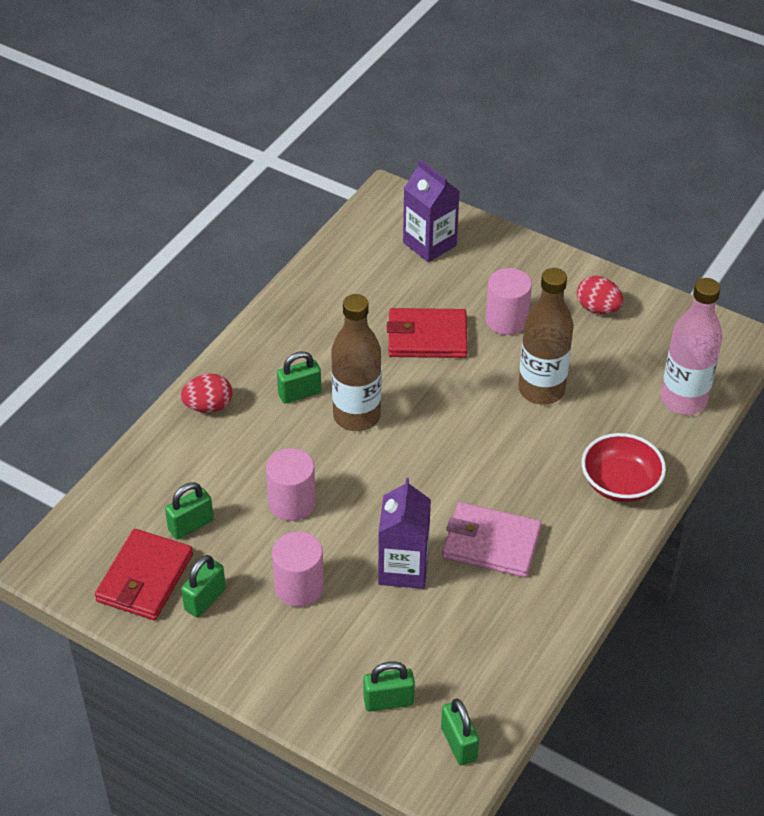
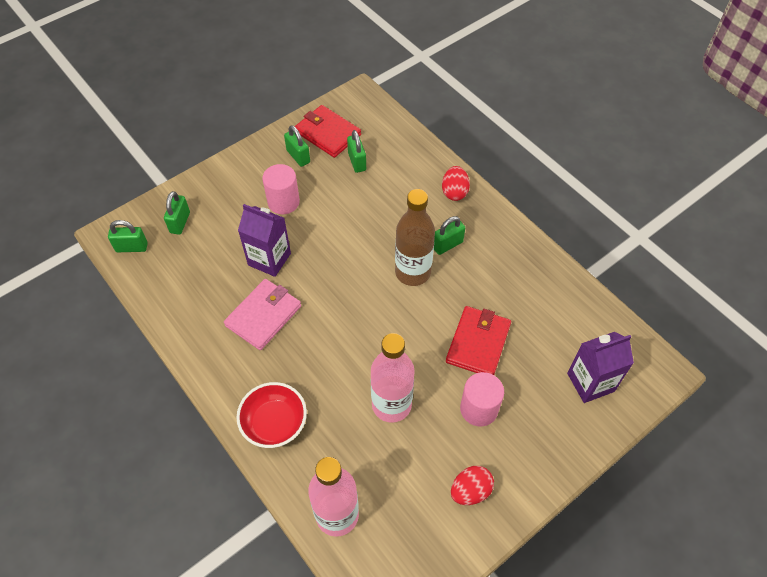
camera: 110 degrees right, 10 degrees up
pink cylinder [266,448,316,521] -> none
green padlock [277,351,321,404] -> green padlock turned 60 degrees clockwise [434,216,465,255]
brown bottle [518,268,574,405] -> pink bottle [371,333,415,423]

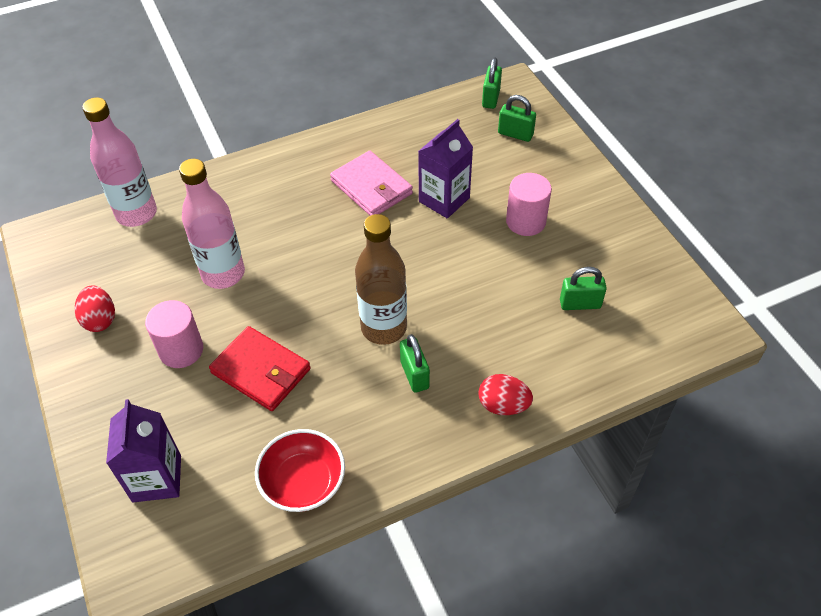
camera: 105 degrees right, 5 degrees down
red bowl [236,382,307,448] -> red bowl moved to [255,429,345,512]
green padlock [284,125,310,167] -> none
red wallet [295,105,361,158] -> none

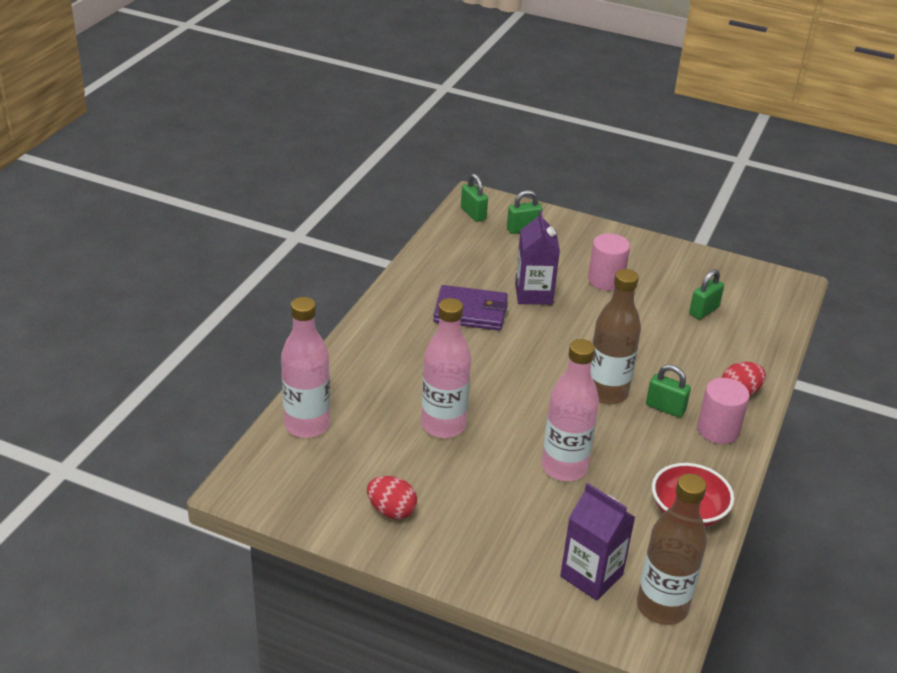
camera: 45 degrees left, 15 degrees down
pink cylinder [145,300,203,368] -> pink cylinder moved to [697,378,750,444]
red wallet [209,326,311,411] -> pink bottle [542,339,599,481]
pink wallet [330,151,413,216] -> purple wallet [433,285,508,331]
none -> brown bottle [637,473,707,625]

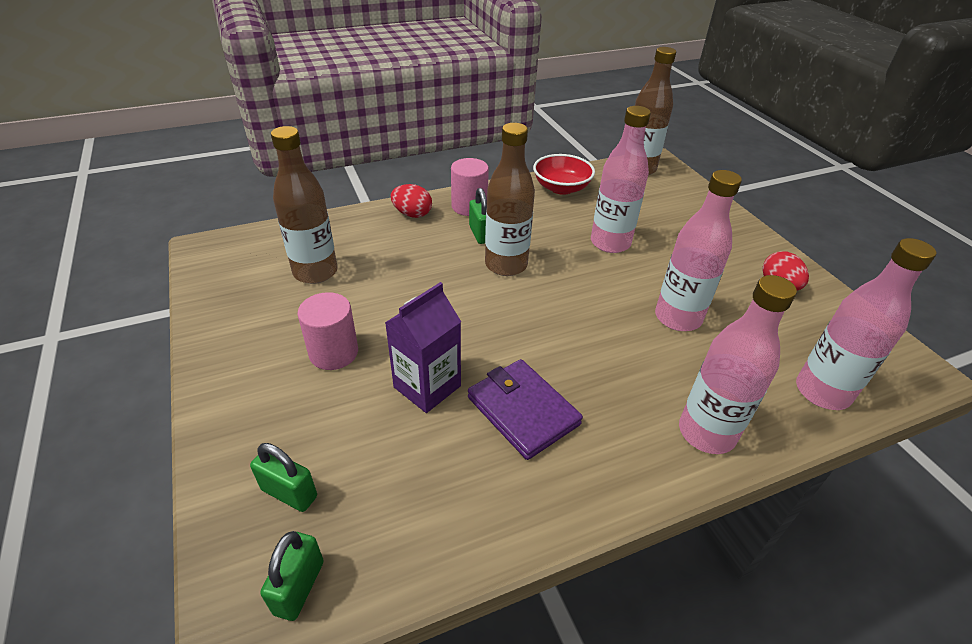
camera: 135 degrees left, 5 degrees up
purple carton [560,483,635,601] -> none
green padlock [689,269,724,319] -> brown bottle [271,126,338,284]
none -> pink bottle [679,275,797,454]

